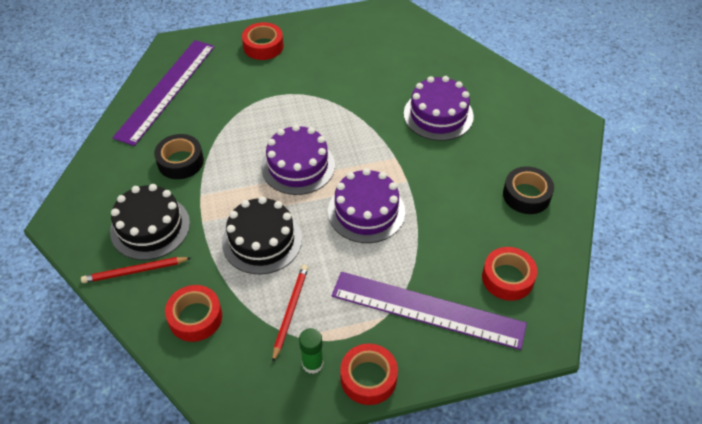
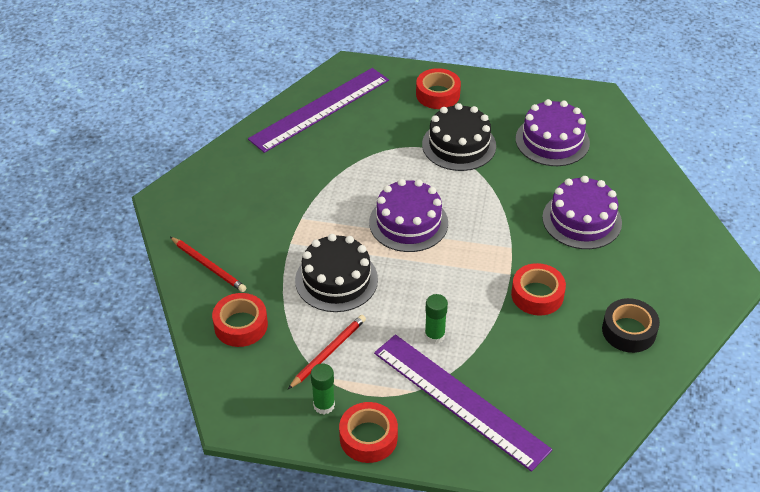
camera: 25 degrees right, 5 degrees down
red pencil [81,257,191,283] -> red pencil turned 150 degrees counterclockwise [170,237,246,292]
black cake [110,184,190,260] -> black cake moved to [422,103,496,171]
black tape [154,134,204,179] -> none
purple cake [328,168,405,243] -> purple cake moved to [516,99,590,166]
red tape [482,247,537,301] -> red tape moved to [511,263,566,316]
none -> green glue stick [425,294,448,344]

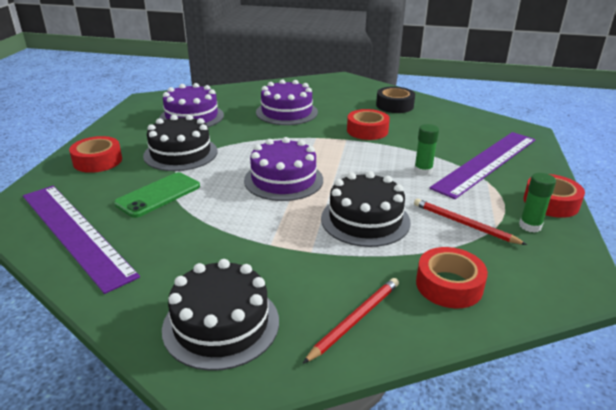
camera: 90 degrees left, 15 degrees down
none -> green phone [114,172,200,218]
none -> black cake [162,259,279,371]

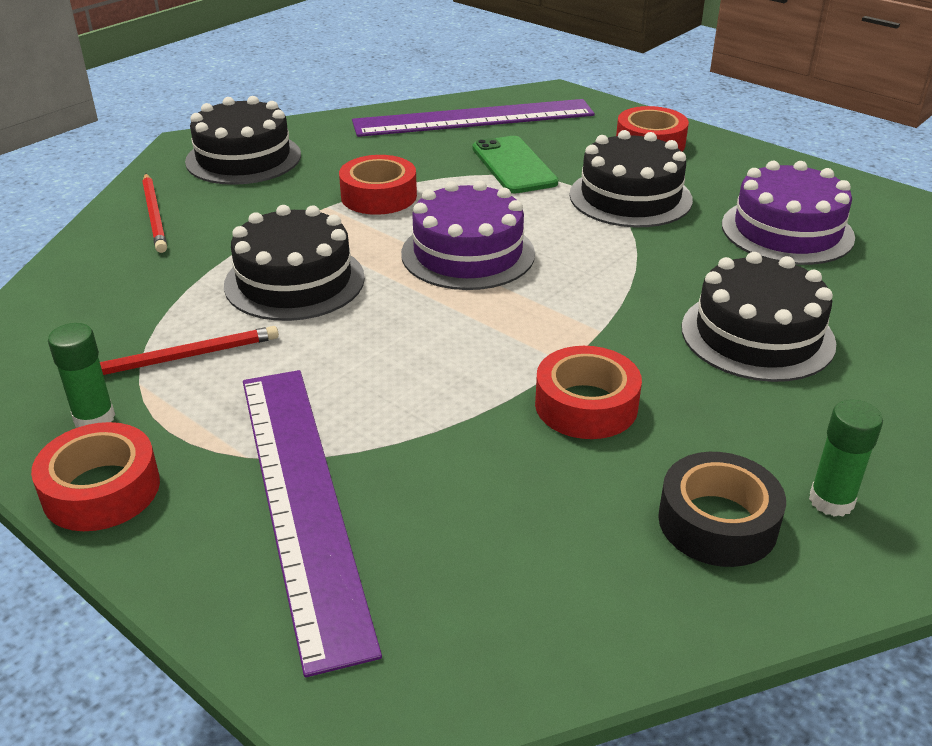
camera: 120 degrees right, 5 degrees up
purple cake [256,79,318,125] -> black cake [682,252,836,382]
green glue stick [414,124,439,176] -> green glue stick moved to [809,400,883,517]
red tape [416,247,488,309] -> red tape moved to [339,155,417,215]

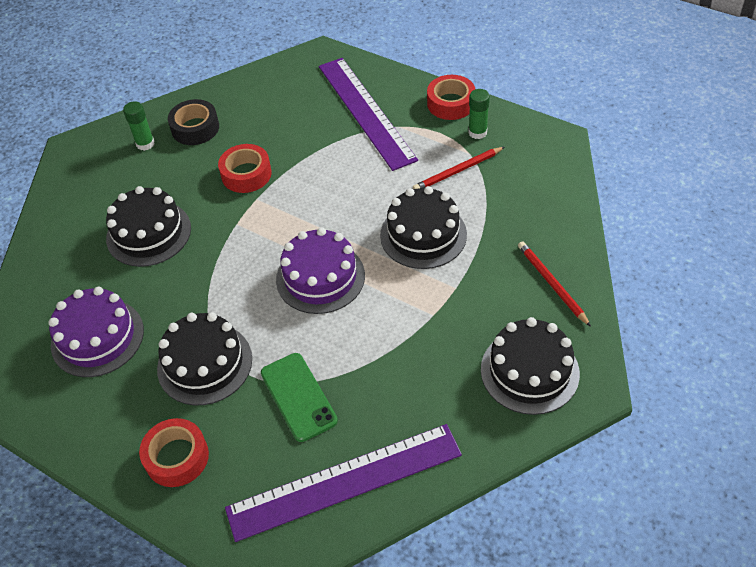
camera: 175 degrees right, 15 degrees up
red tape [339,155,417,215] -> none

